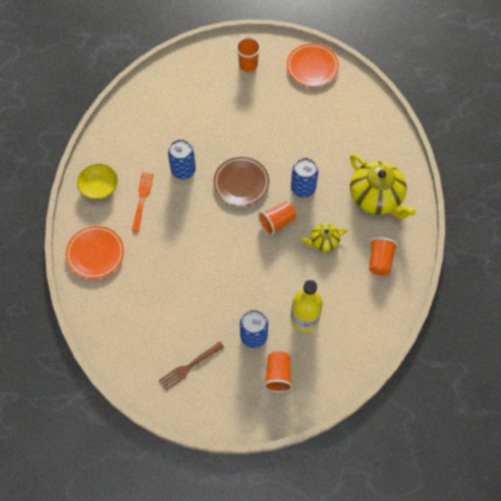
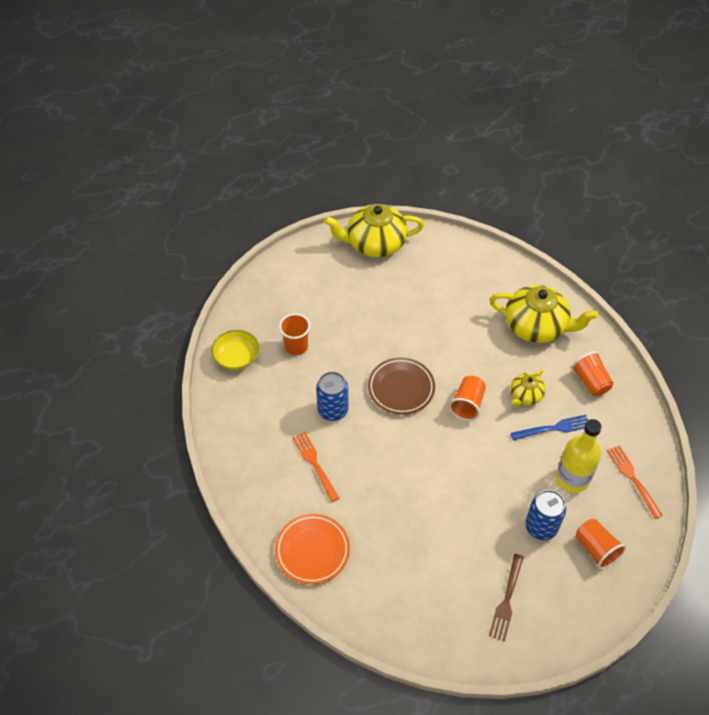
camera: 35 degrees left, 10 degrees down
yellow bowl [77,164,118,200] -> yellow bowl moved to [211,330,259,370]
orange cup [236,37,261,72] -> orange cup moved to [279,313,310,355]
orange plate [287,44,339,87] -> yellow teapot [324,204,424,257]
blue can [291,158,318,197] -> none
none -> blue fork [511,415,588,441]
none -> orange fork [607,445,663,519]

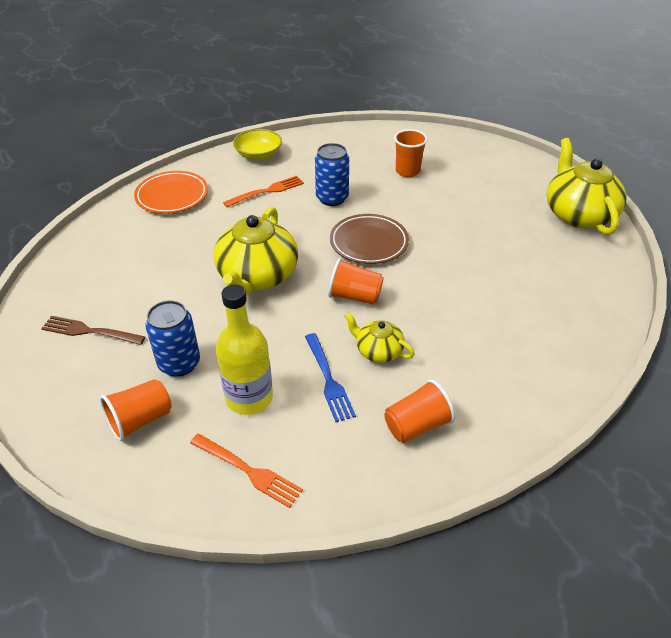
camera: 85 degrees right, 10 degrees down
yellow bowl [211,330,259,370] -> yellow bowl moved to [233,129,282,160]
yellow teapot [489,285,598,343] -> yellow teapot moved to [214,207,298,295]
orange fork [607,445,663,519] -> orange fork turned 60 degrees clockwise [190,434,303,508]

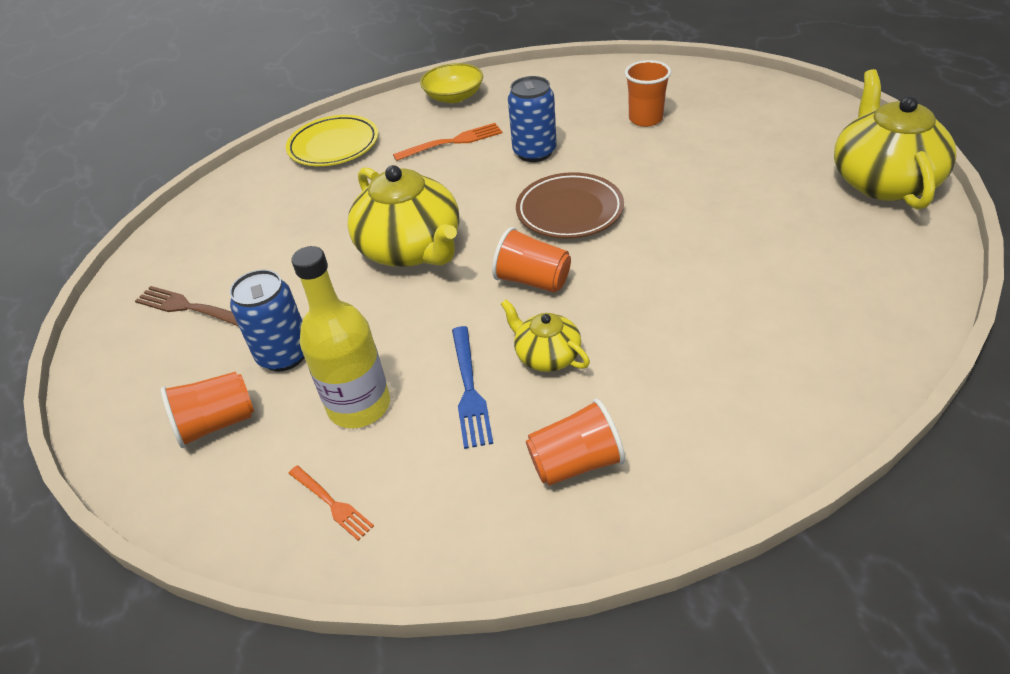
camera: 15 degrees right, 0 degrees up
orange plate [134,171,208,213] -> yellow plate [286,115,378,166]
orange fork [190,434,303,508] -> orange fork [288,466,374,541], size x0.67
yellow teapot [214,207,298,295] -> yellow teapot turned 60 degrees counterclockwise [347,165,459,267]

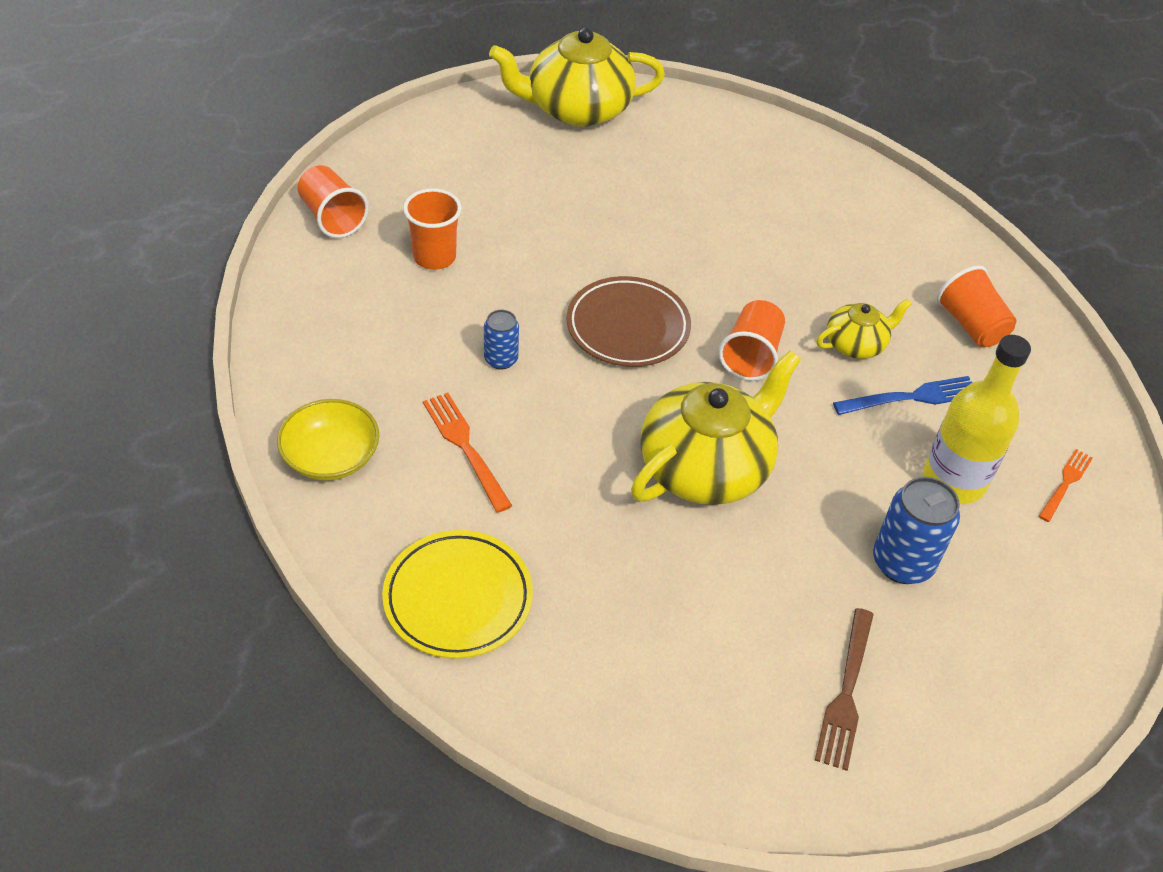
camera: 105 degrees left, 5 degrees up
orange cup [161,372,254,448] -> orange cup moved to [297,165,369,238]
yellow teapot [501,300,590,372] -> yellow teapot turned 150 degrees counterclockwise [817,299,912,359]
blue can [508,76,557,162] -> blue can [484,310,519,370], size x0.59

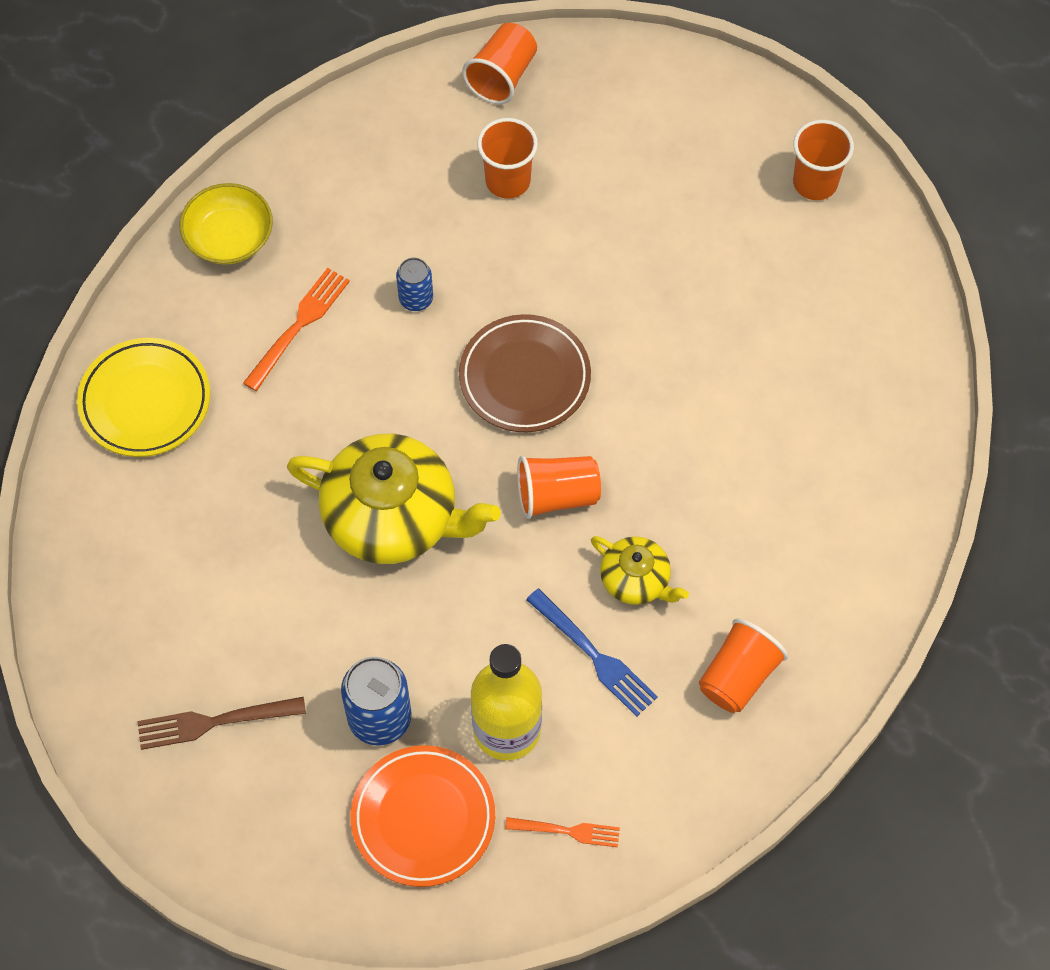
camera: 65 degrees right, 15 degrees up
yellow teapot [489,27,665,127] -> orange cup [793,120,854,200]
none -> orange plate [350,745,495,887]

